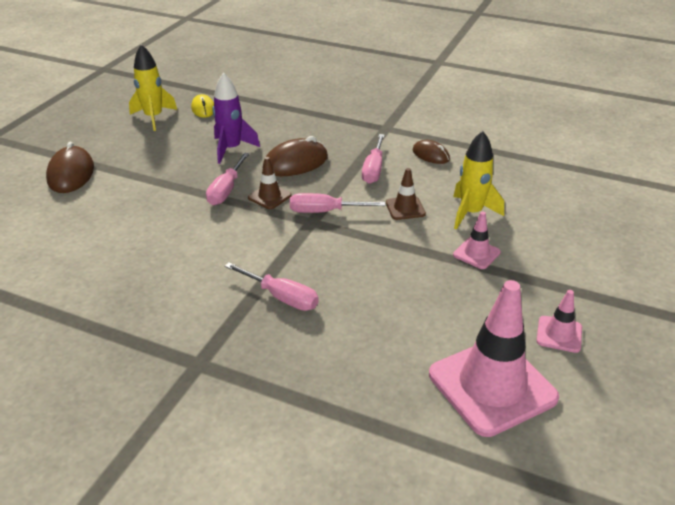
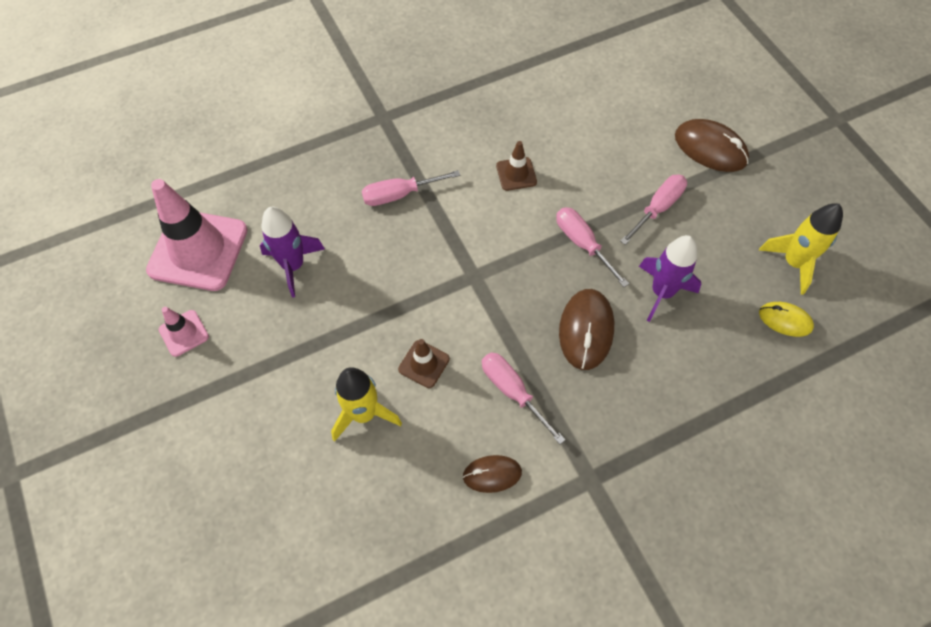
camera: 130 degrees right, 25 degrees up
brown traffic cone [248,157,291,209] -> brown traffic cone moved to [496,141,537,191]
pink screwdriver [290,193,386,213] -> pink screwdriver moved to [620,175,687,245]
pink traffic cone [453,211,501,269] -> none
none -> purple rocket [260,207,325,298]

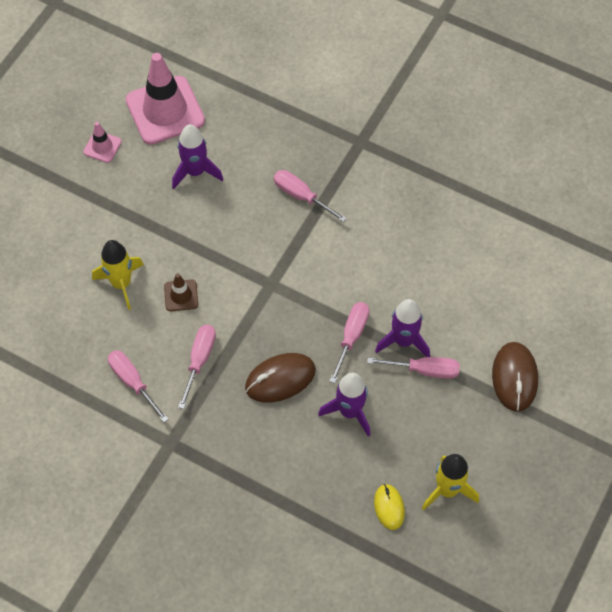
camera: 55 degrees right, 0 degrees up
brown mouse [462,455,522,493] -> pink screwdriver [108,350,169,422]
brown traffic cone [496,141,537,191] -> none
none -> purple rocket [375,299,430,357]

